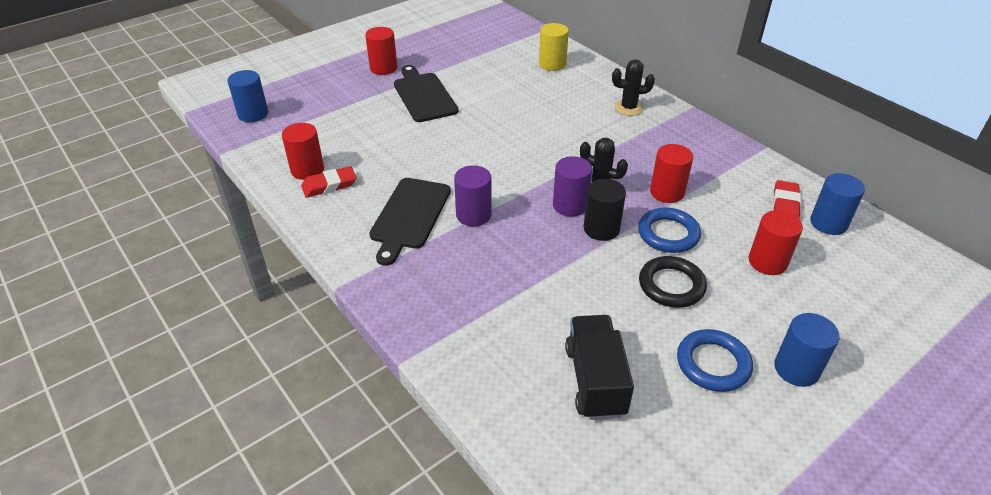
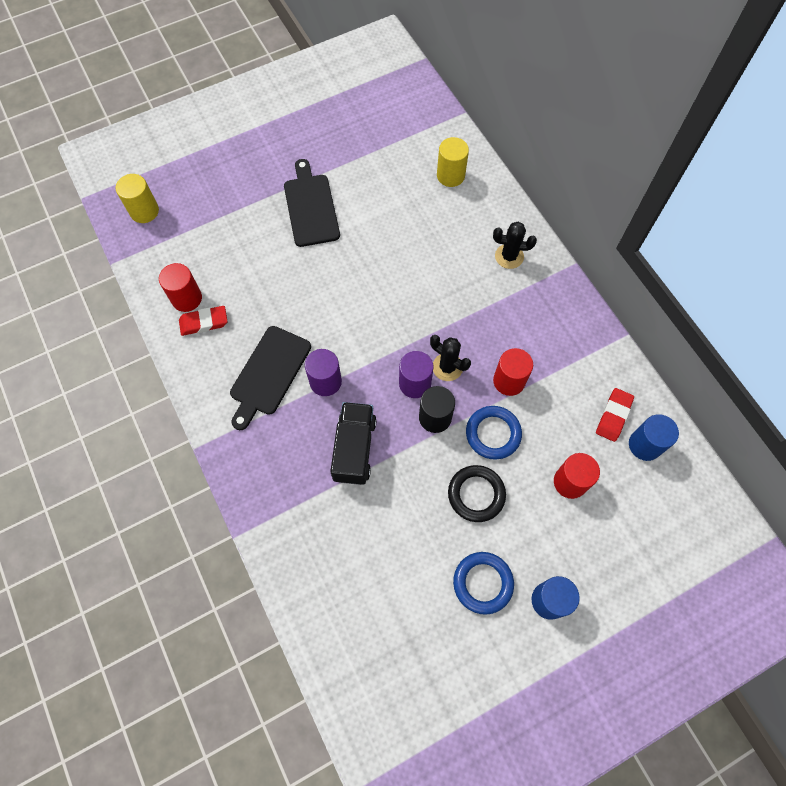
camera: 10 degrees right, 25 degrees up
blue cylinder [227,70,268,122] -> yellow cylinder [116,174,159,223]
red cylinder [365,27,397,75] -> none
black truck [565,315,634,420] -> black truck moved to [330,402,377,485]

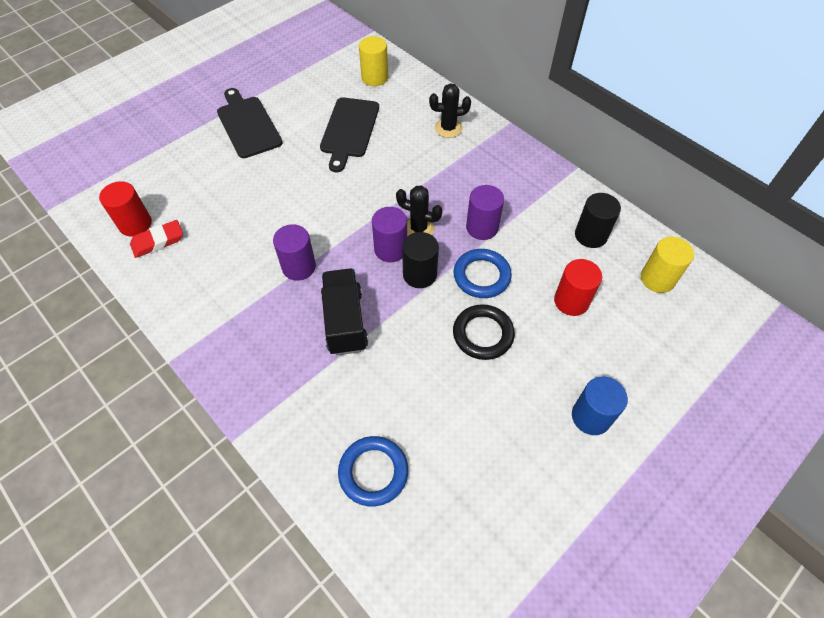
camera: 15 degrees left, 10 degrees down
yellow cylinder [116,174,159,223] -> yellow cylinder moved to [641,237,694,293]
black cutting board [230,326,311,430] -> black cutting board moved to [320,97,379,172]
blue ring [453,552,514,615] -> blue ring moved to [338,436,408,507]
red cylinder [493,348,533,396] -> purple cylinder [466,185,504,240]
red eraser [596,388,634,442] -> black cylinder [575,193,621,248]
blue cylinder [629,414,679,461] -> none

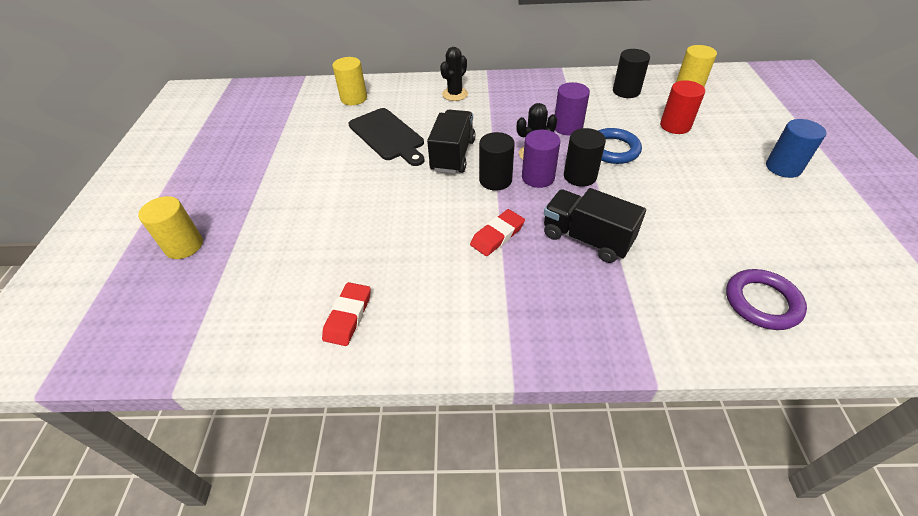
camera: 45 degrees left, 10 degrees down
red cylinder [99,181,152,236] -> none
black cutting board [217,88,283,158] -> none
purple cylinder [273,224,316,281] -> red eraser [470,209,525,256]
blue ring [338,436,408,507] -> purple ring [726,269,807,330]
black ring [453,304,515,360] -> none
none -> yellow cylinder [138,196,203,259]
none -> black truck [427,110,475,174]
none -> black cylinder [479,132,515,191]

